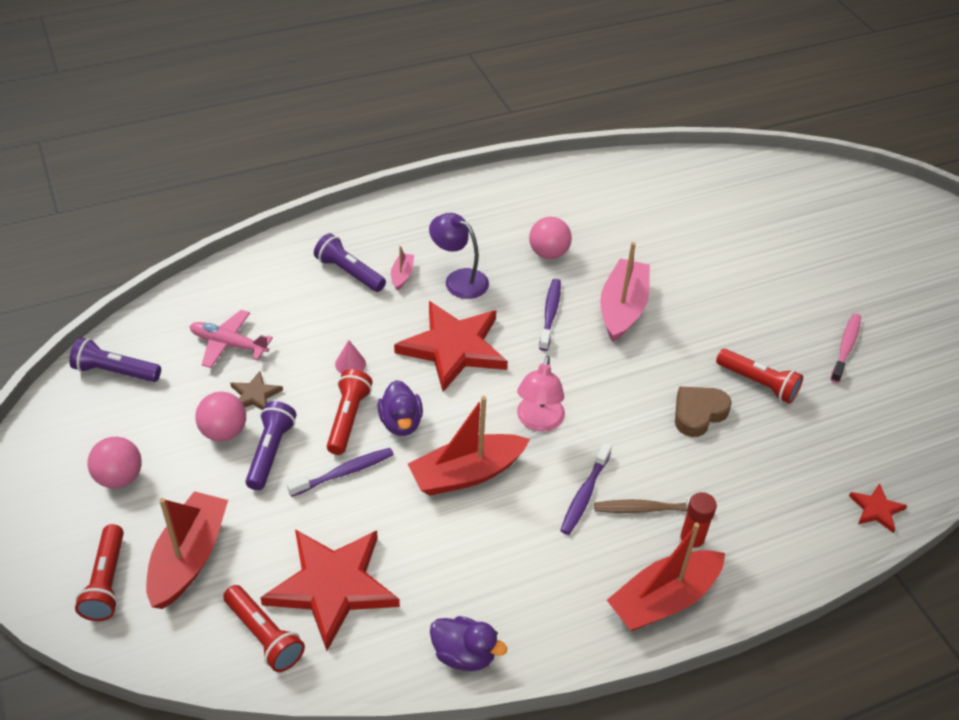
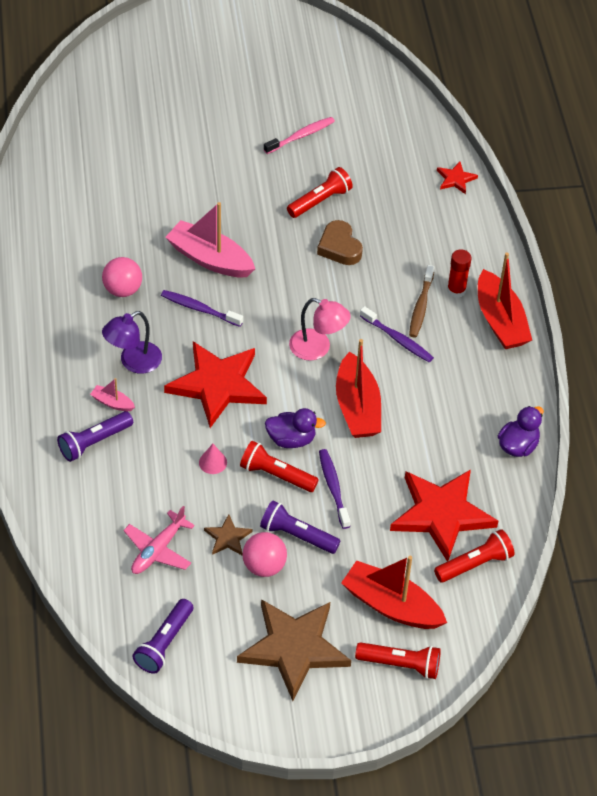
camera: 75 degrees left, 5 degrees up
pink ball [88,437,142,488] -> brown star [237,599,351,701]
pink toothbrush [830,313,861,383] -> pink toothbrush turned 105 degrees clockwise [264,117,335,154]

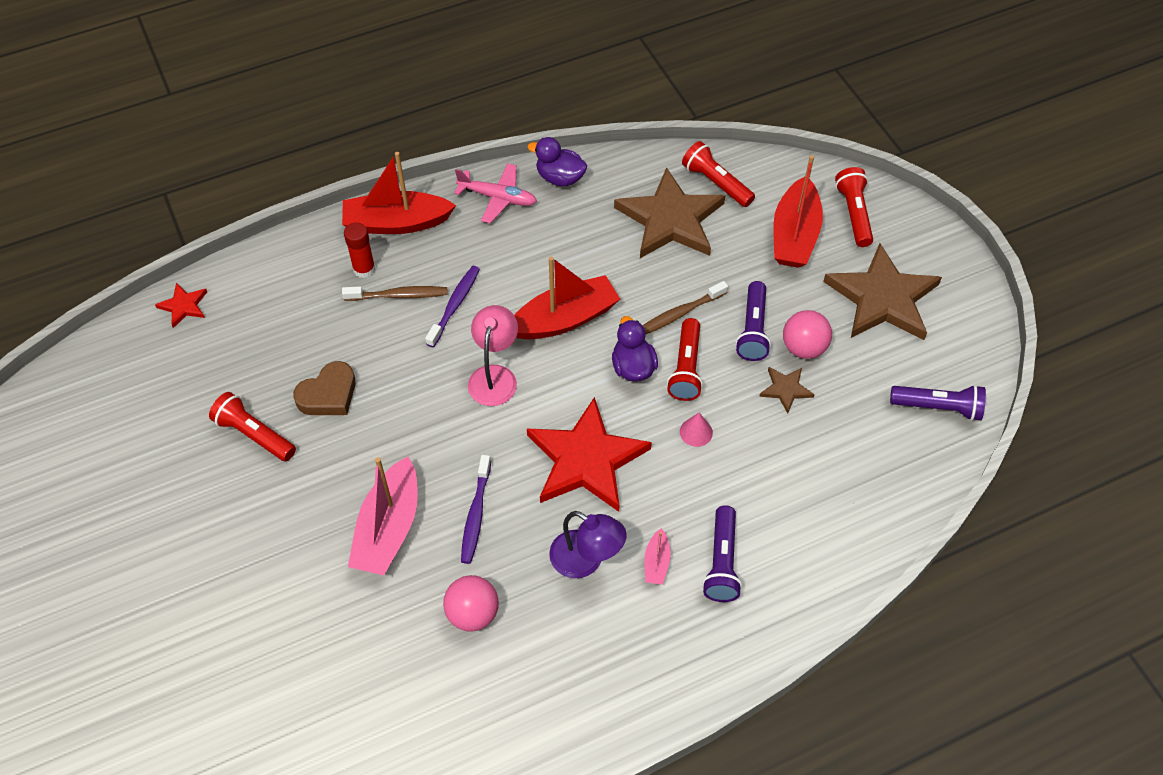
camera: 105 degrees left, 5 degrees up
purple flashlight [57,411,133,462] -> purple flashlight turned 60 degrees clockwise [702,505,742,602]
pink plane [123,506,195,574] -> pink plane moved to [454,163,537,223]
pink toothbrush [264,117,335,154] -> none
purple toothbrush [319,449,350,529] -> brown toothbrush [642,281,728,334]
red star [390,469,498,562] -> brown star [614,167,725,258]
red boat [478,252,532,349] -> red boat turned 150 degrees counterclockwise [342,152,456,234]

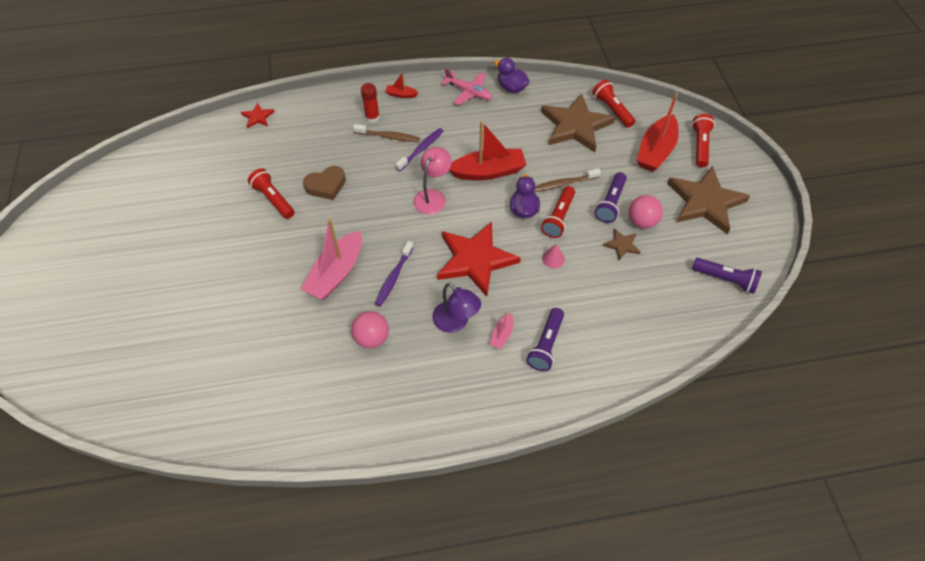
camera: 15 degrees right, 0 degrees up
red boat [342,152,456,234] -> red boat [385,72,419,98], size x0.46

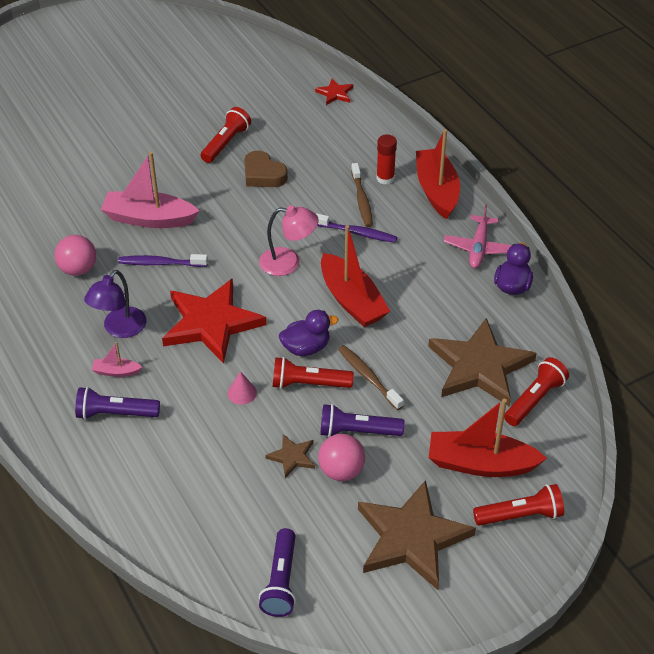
camera: 70 degrees right, 10 degrees down
red boat [385,72,419,98] -> red boat [416,129,460,219], size x2.18

